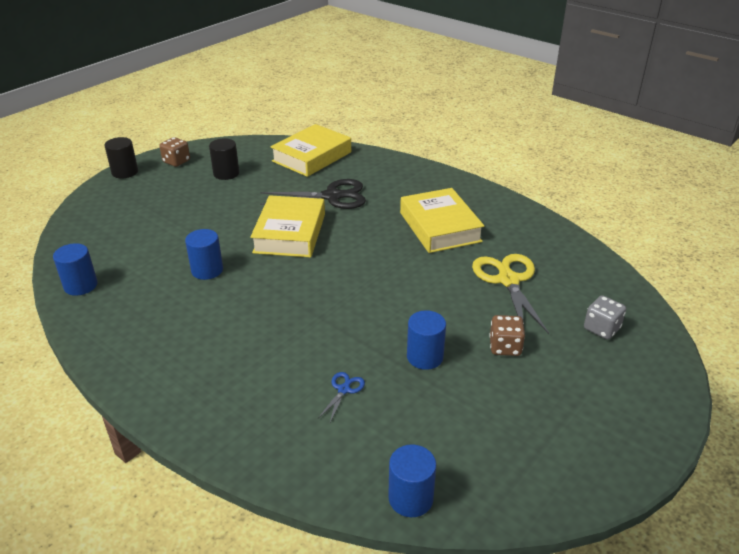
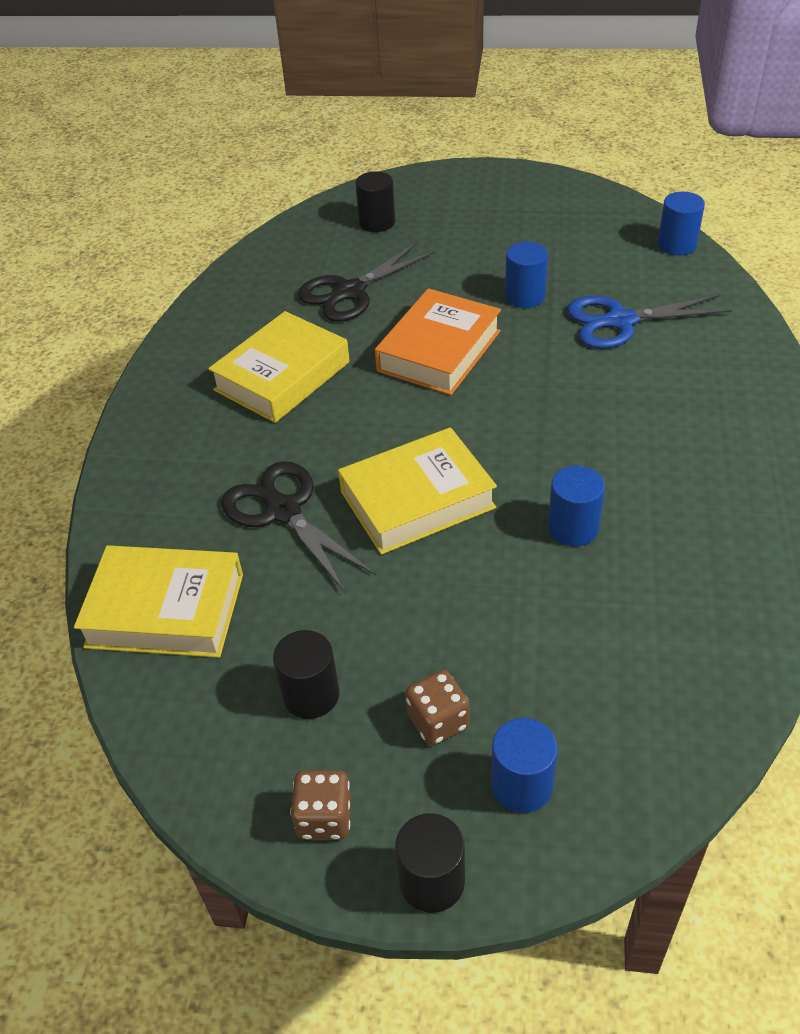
camera: 120 degrees left, 10 degrees up
blue cylinder [53,243,98,296] -> blue cylinder moved to [491,718,558,813]
blue scissors [318,372,365,422] -> blue scissors [567,295,732,349], size x2.22
yellow scissors [472,254,549,334] -> black scissors [298,242,436,322]
brown dice [489,315,525,356] -> brown dice moved to [405,670,470,746]
grey dice [584,295,626,339] -> black cylinder [355,171,395,232]
none -> orange book [375,288,501,395]

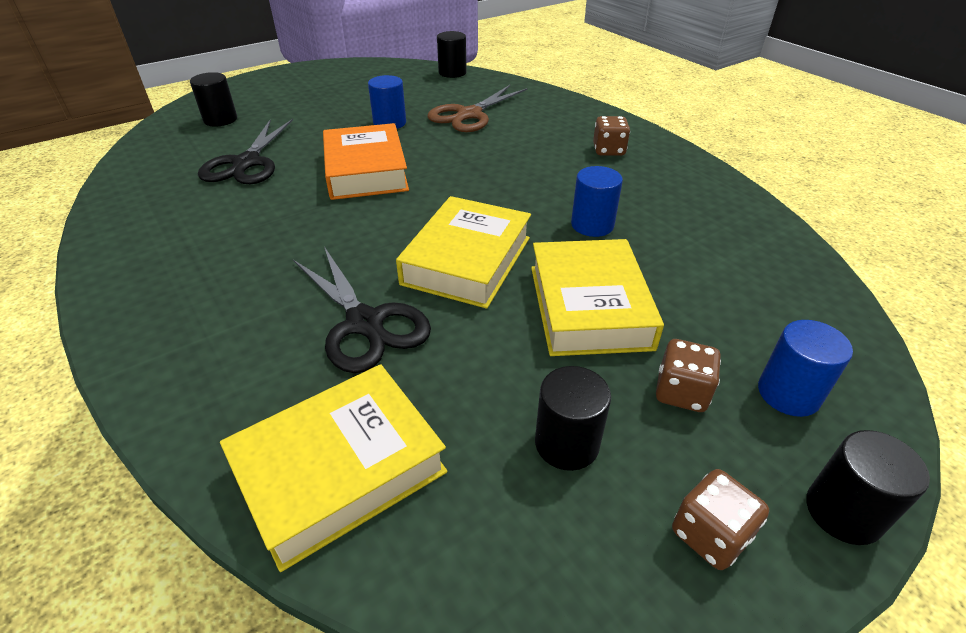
camera: 45 degrees left, 5 degrees down
yellow book [208,311,350,423] -> yellow book moved to [531,239,664,356]
black scissors [221,461,376,593] -> black scissors turned 135 degrees counterclockwise [293,247,431,373]
blue scissors [567,295,732,349] -> brown scissors [427,85,528,132]
blue cylinder [658,192,705,256] -> black cylinder [437,31,467,78]
none -> brown dice [593,116,630,156]

